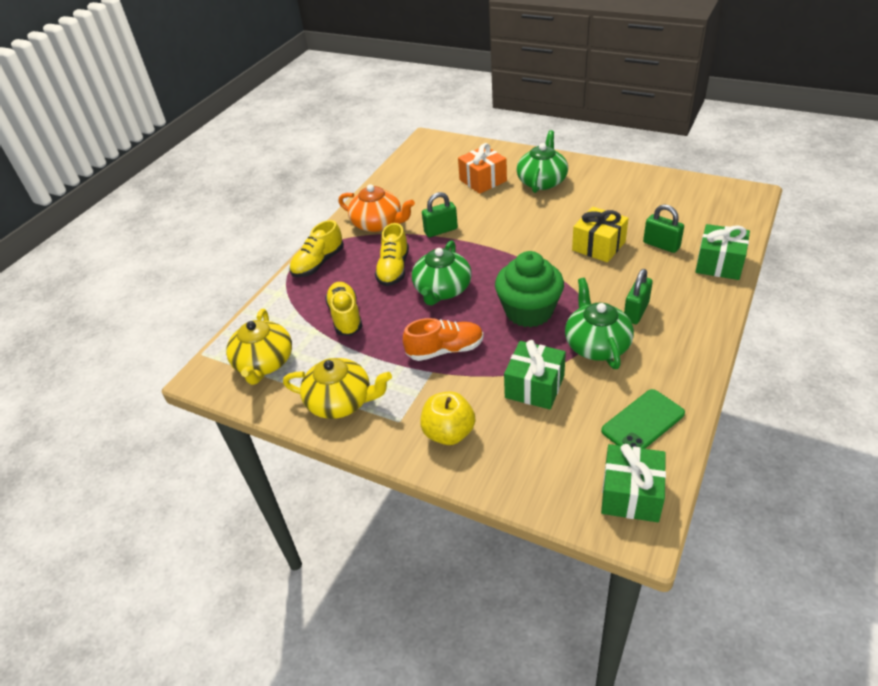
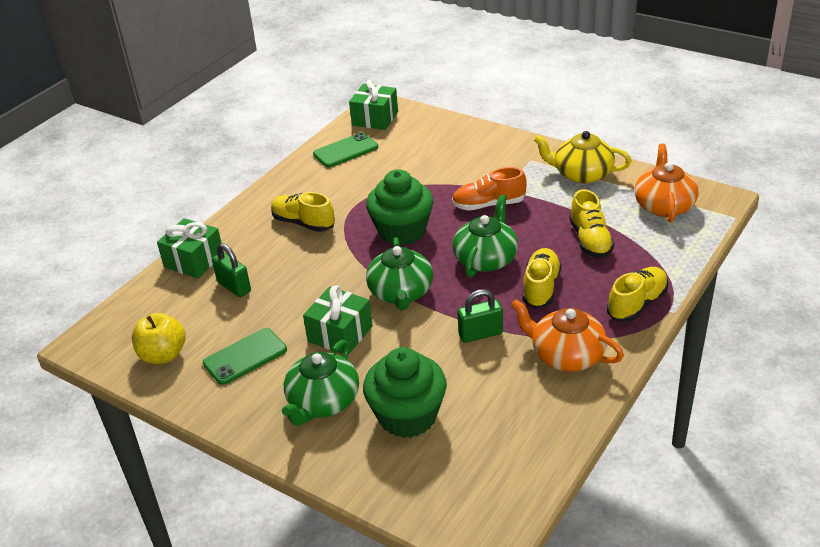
camera: 175 degrees left, 5 degrees down
yellow teapot [226,309,292,385] -> orange teapot [634,144,698,222]
yellow apple [420,391,475,445] -> yellow apple moved to [132,313,185,364]
orange gift [458,143,507,194] -> green cupcake [363,347,447,438]
green gift [504,340,566,410] -> green gift moved to [303,285,373,355]
green teapot [565,278,634,369] -> green teapot moved to [366,237,433,310]
yellow gift [572,207,629,262] -> none
green padlock [624,269,653,324] -> yellow shoe [271,192,335,232]
none -> green phone [203,328,287,385]

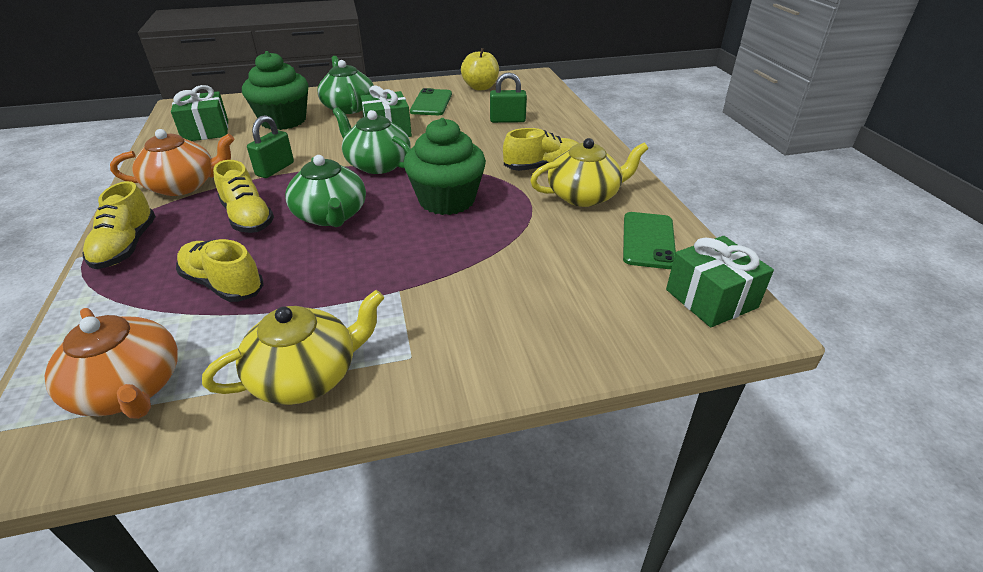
camera: 130 degrees right, 0 degrees up
green gift [157,218,221,278] -> green gift moved to [171,85,228,141]
orange shoe [452,167,527,210] -> none
none -> yellow teapot [530,138,648,207]

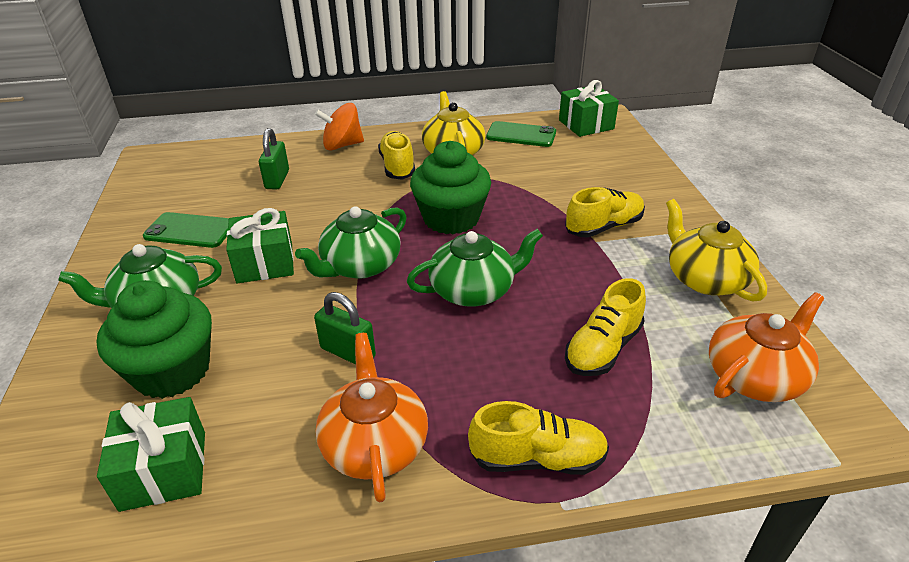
camera: 85 degrees left, 0 degrees up
yellow shoe [213,160,274,233] -> yellow shoe moved to [565,187,645,237]
yellow apple [461,48,499,91] -> none
none -> orange spinning top [315,103,364,150]

